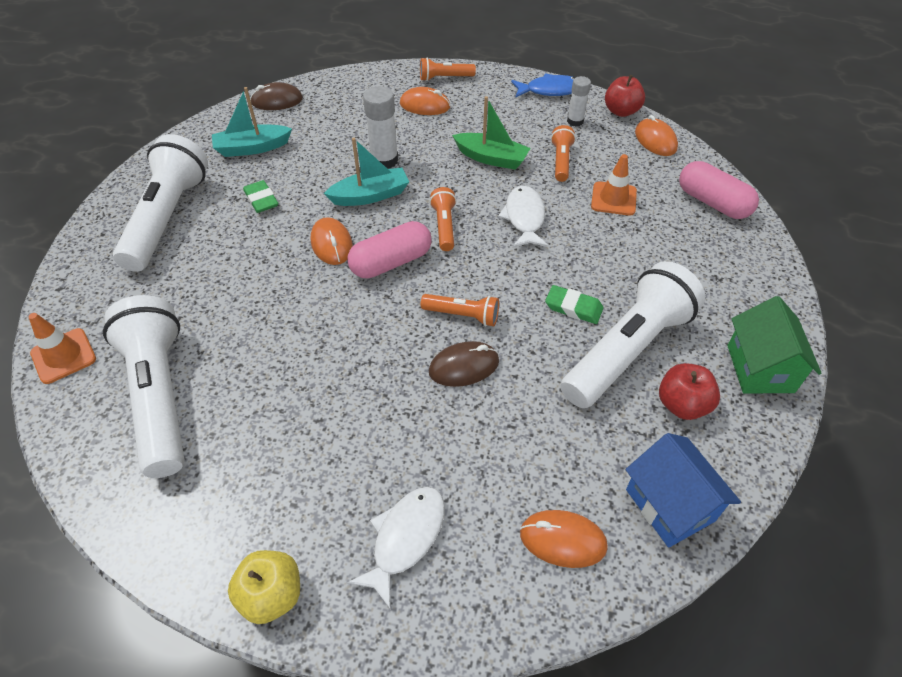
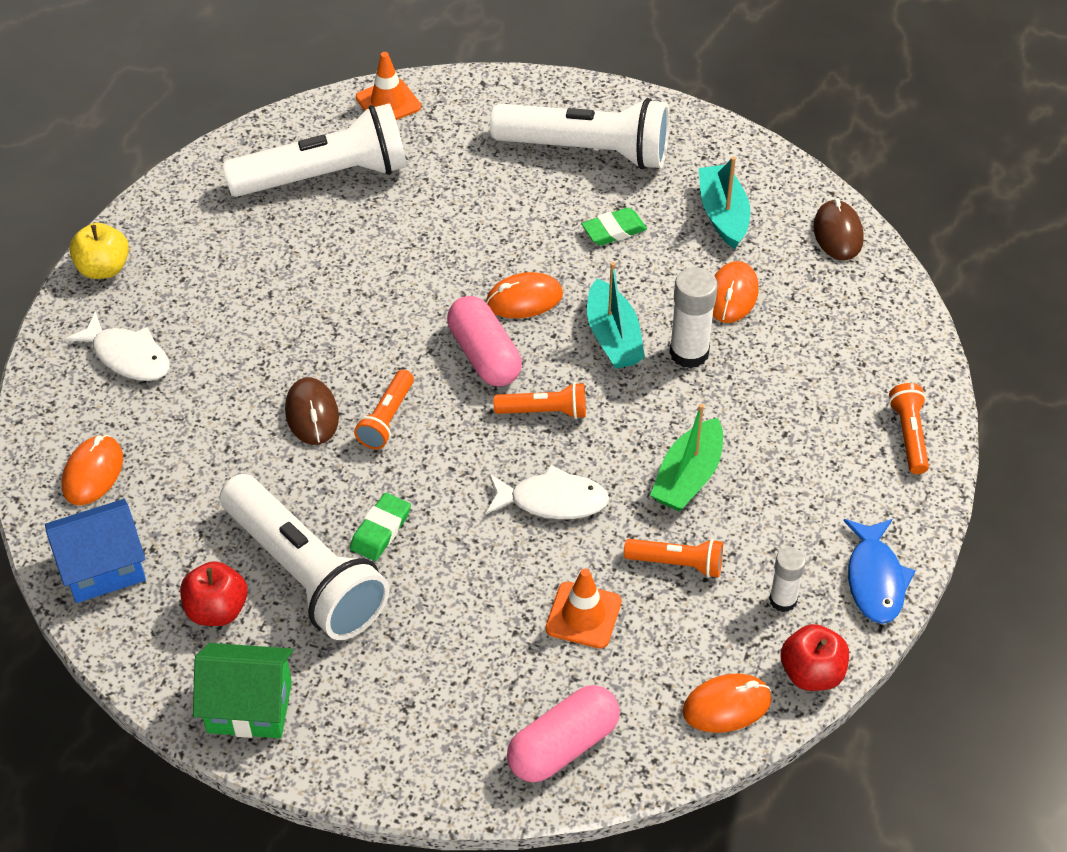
camera: 95 degrees right, 0 degrees up
orange mouse [400,87,450,115] -> orange mouse moved to [713,261,759,323]

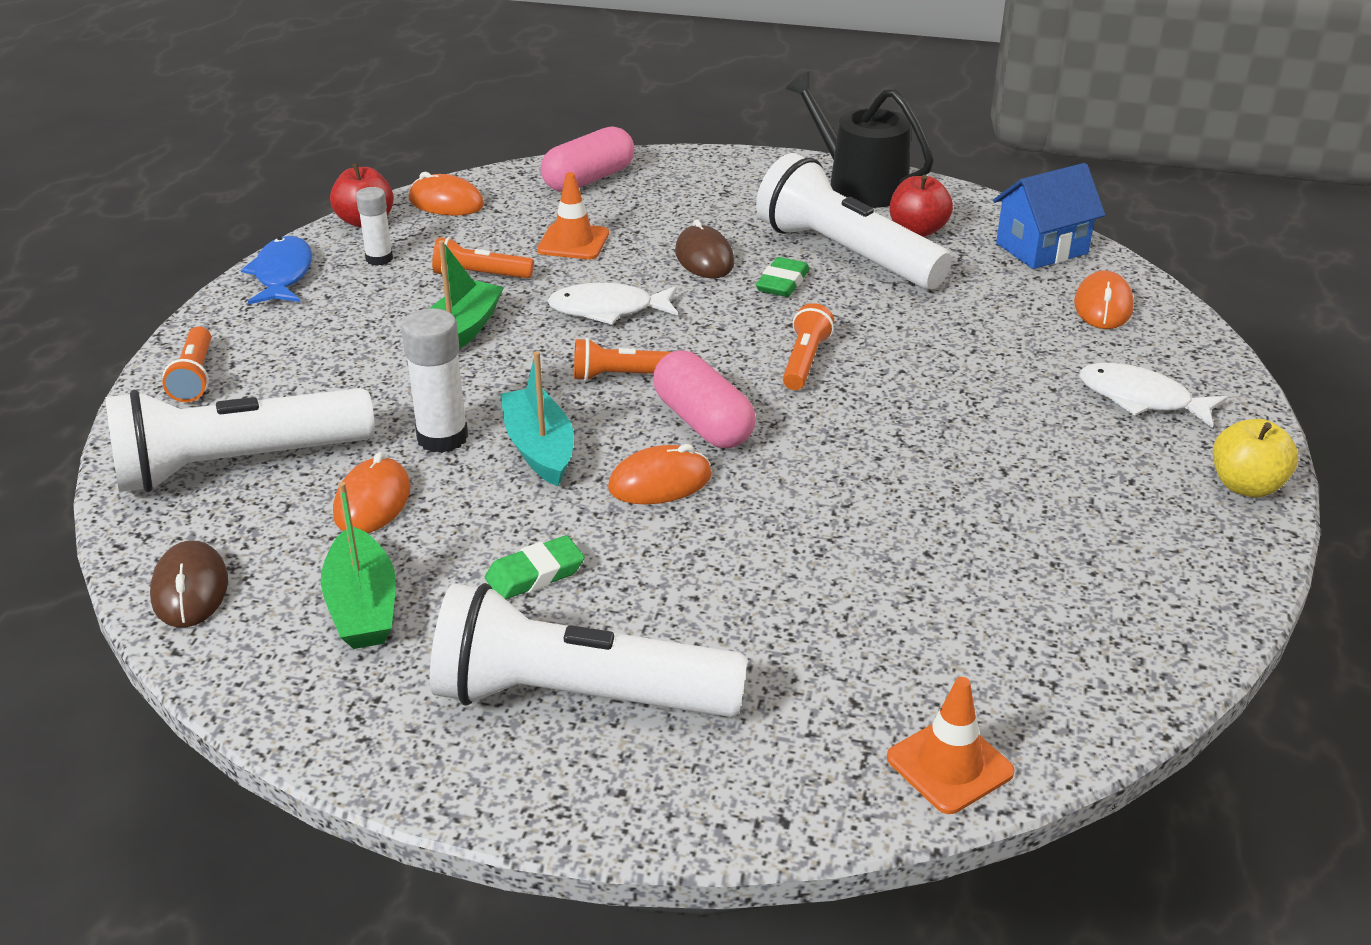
camera: 175 degrees right, 15 degrees down
green house [193,643,294,738] -> black watering can [786,72,933,208]
white flashlight [223,103,407,197] -> white flashlight moved to [105,388,375,492]
brown mouse [285,377,339,445] -> brown mouse moved to [675,219,735,278]
orange mouse [682,673,772,733] -> orange mouse turned 45 degrees clockwise [409,172,484,216]
turquoise boat [699,157,750,249] -> green boat [321,482,396,649]

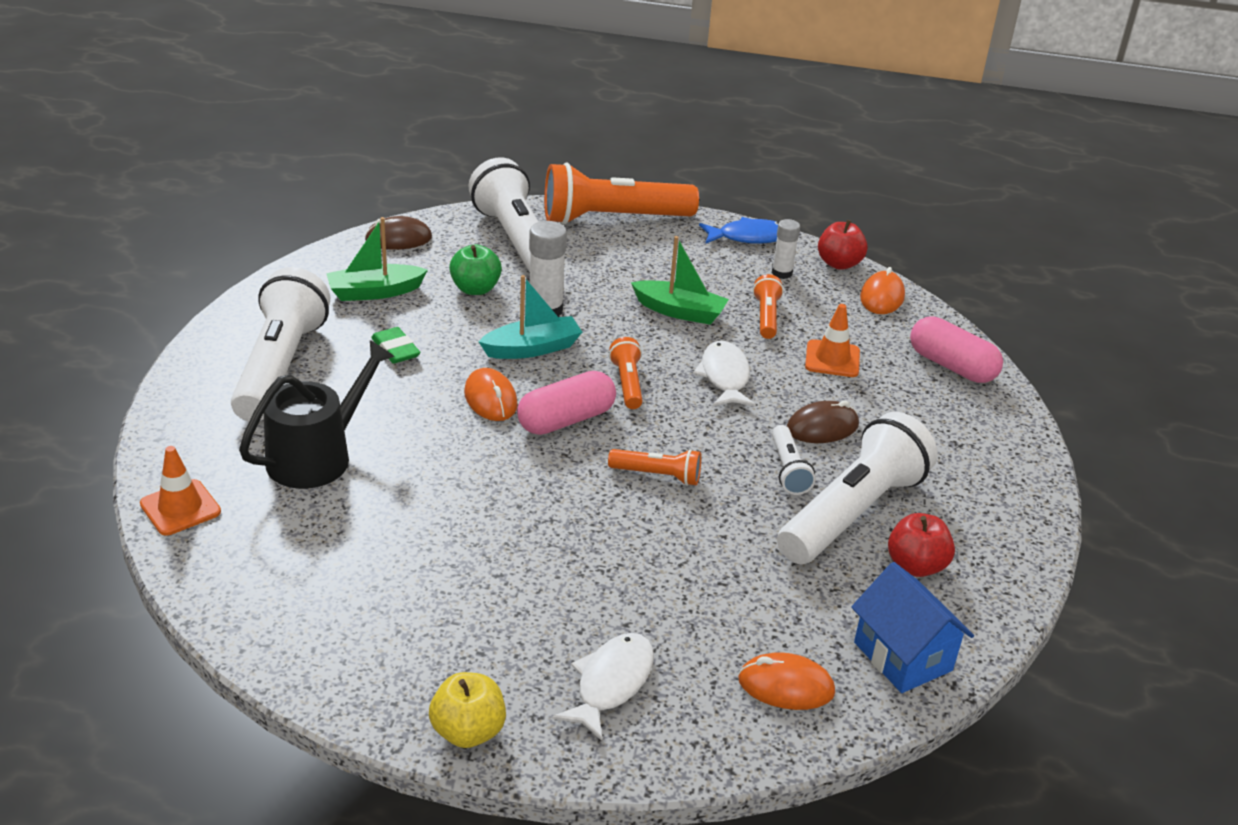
camera: 85 degrees right, 0 degrees up
orange flashlight [162,327,211,402] -> orange flashlight [544,162,699,225], size x2.14
orange mouse [333,452,411,533] -> green apple [449,244,502,295]
green eraser [756,257,809,297] -> white flashlight [772,425,816,495]
black watering can [786,72,933,208] -> black watering can moved to [239,340,395,489]

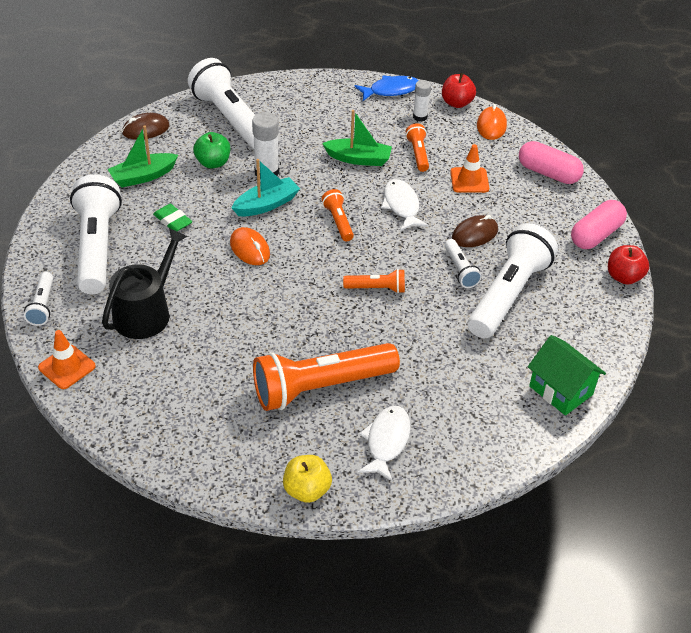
camera: 10 degrees left, 10 degrees up
pink capsule [517,371,616,435] -> pink capsule moved to [571,200,627,249]
orange flashlight [544,162,699,225] -> orange flashlight moved to [253,343,400,411]
orange mouse [738,652,835,710] -> none
blue house [851,562,974,693] -> green house [528,335,606,416]
red apple [888,513,955,577] -> red apple moved to [608,245,649,285]
none -> white flashlight [24,272,53,326]

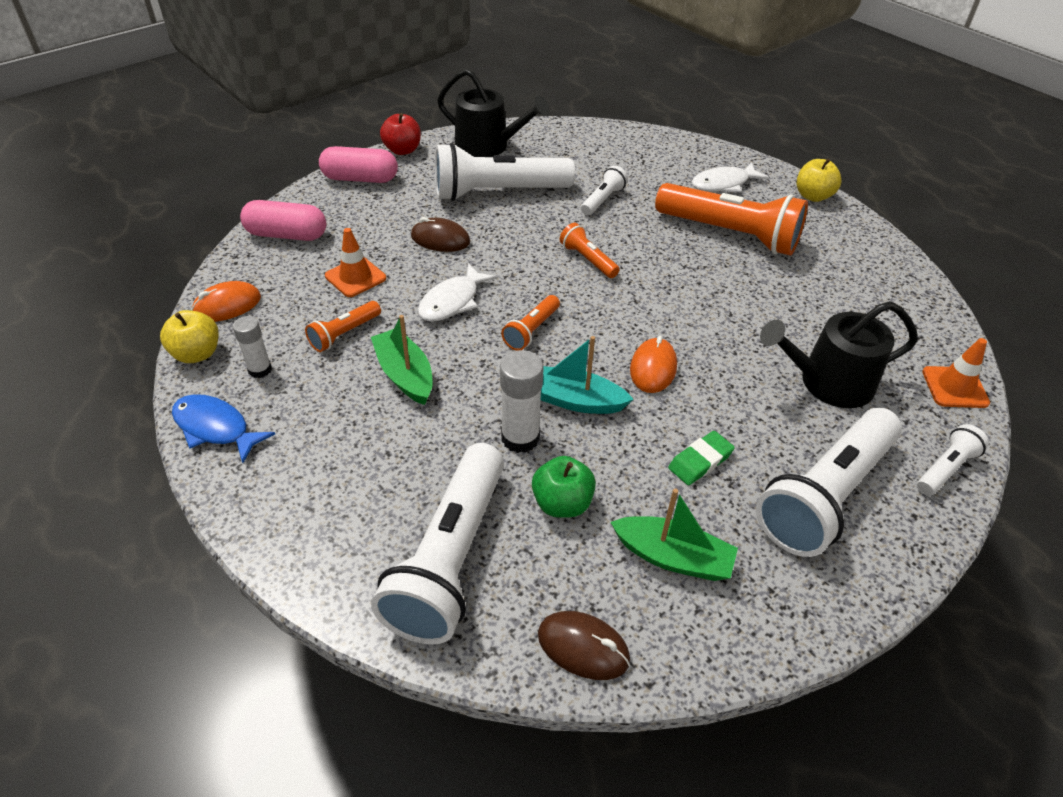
camera: 130 degrees left, 0 degrees up
green eraser [153,204,193,231] -> green eraser turned 45 degrees clockwise [668,431,735,485]
red apple [442,73,476,108] -> yellow apple [160,310,219,363]
white flashlight [444,239,482,288] -> white flashlight moved to [581,166,628,216]
pink capsule [519,141,584,184] -> pink capsule turned 75 degrees counterclockwise [240,200,326,241]
green house [528,335,606,416] -> none
none -> black watering can [437,69,549,157]

